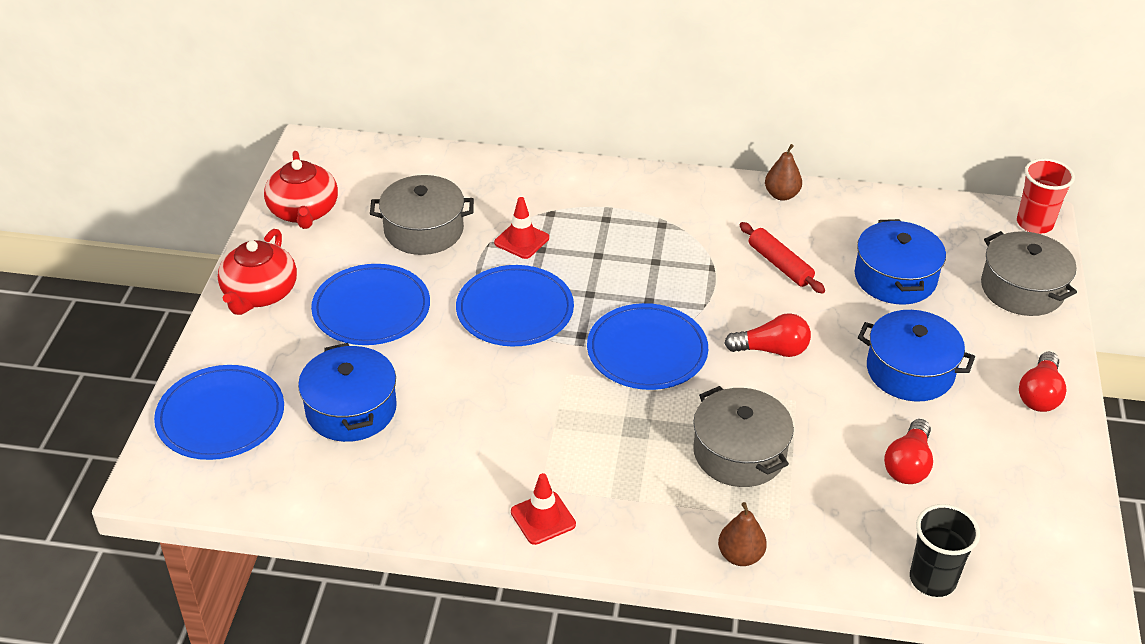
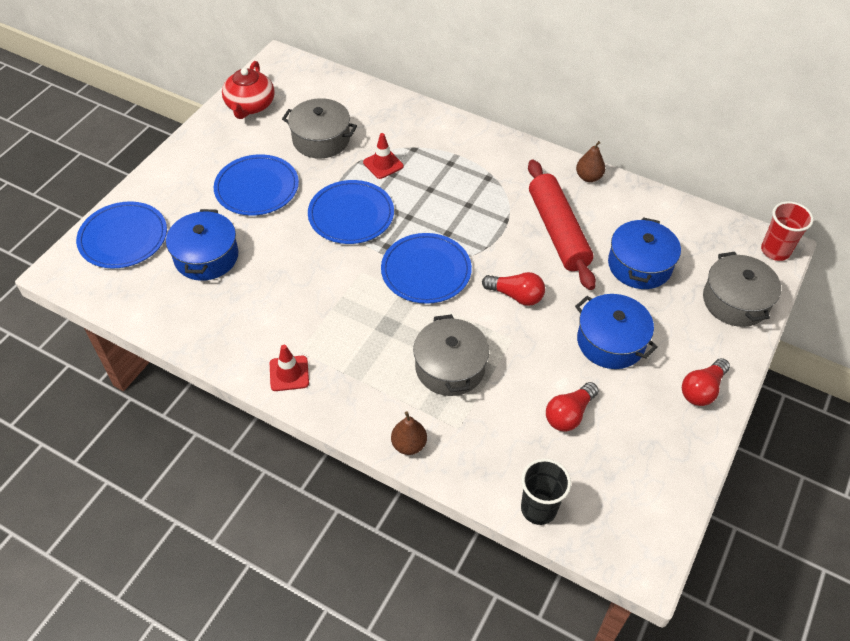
camera: 20 degrees right, 10 degrees up
red teapot [218,229,297,315] -> none
red rolling pin [739,222,825,294] -> red rolling pin [528,160,596,290], size x1.82

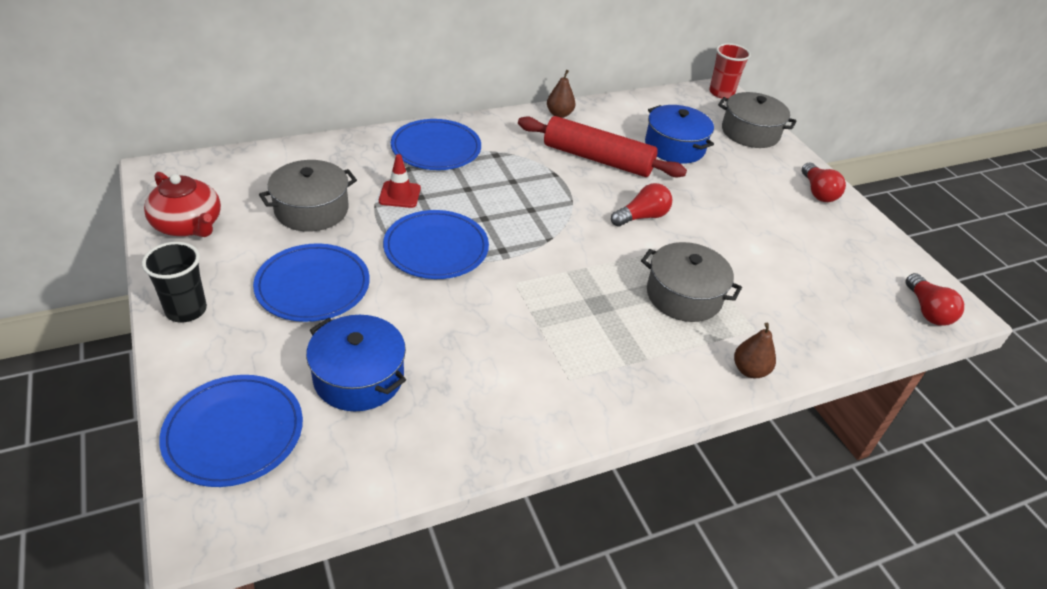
camera: 55 degrees left, 10 degrees down
red traffic cone [270,345,309,391] -> none
blue plate [381,233,472,304] -> blue plate moved to [391,119,481,170]
black cup [521,458,571,525] -> black cup moved to [142,242,207,323]
red light bulb [546,382,599,432] -> red light bulb moved to [906,273,964,326]
blue pot [575,294,658,369] -> none

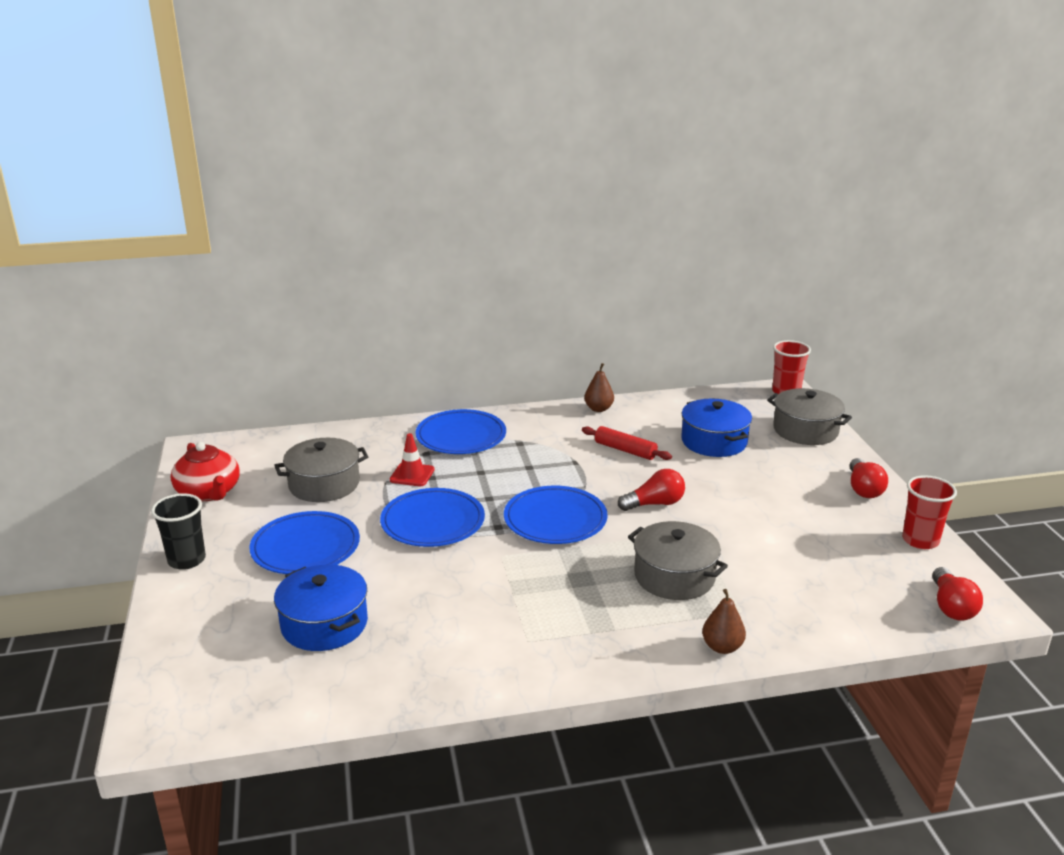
camera: 15 degrees right, 15 degrees down
blue plate [159,375,303,487] -> blue plate moved to [504,486,608,544]
red rolling pin [518,116,687,178] -> red rolling pin [582,426,672,460], size x0.55
none -> red cup [902,475,957,549]

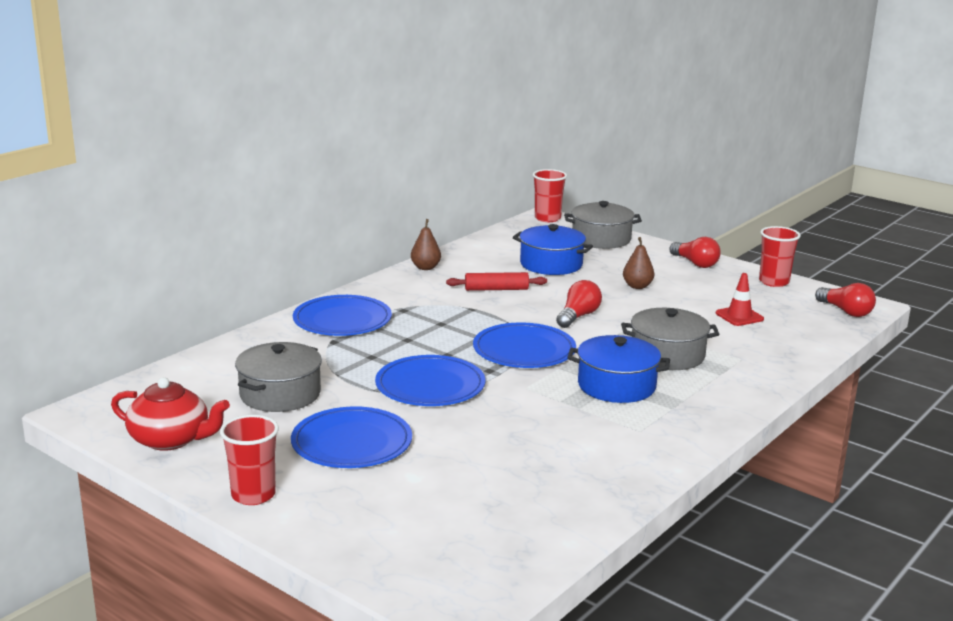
camera: 40 degrees left, 5 degrees down
black cup [151,493,206,570] -> red cup [220,415,279,505]
blue pot [274,565,368,651] -> blue pot moved to [567,335,670,403]
red traffic cone [390,433,434,486] -> red traffic cone moved to [716,273,764,326]
brown pear [702,589,746,654] -> brown pear moved to [623,237,654,289]

